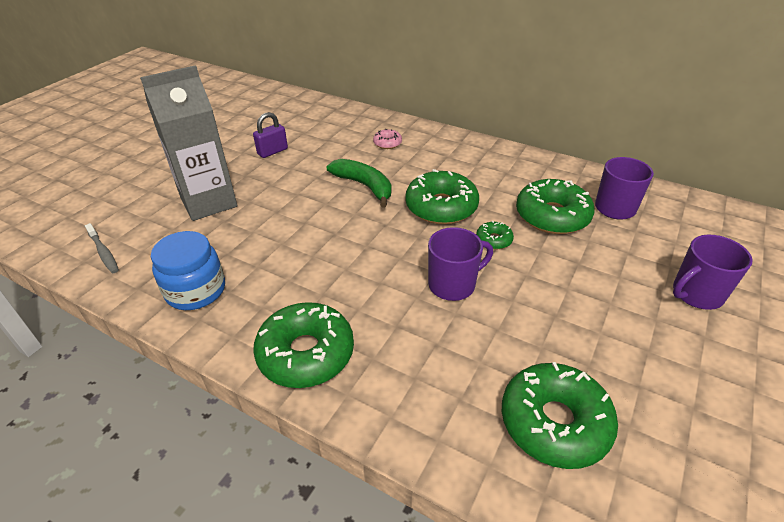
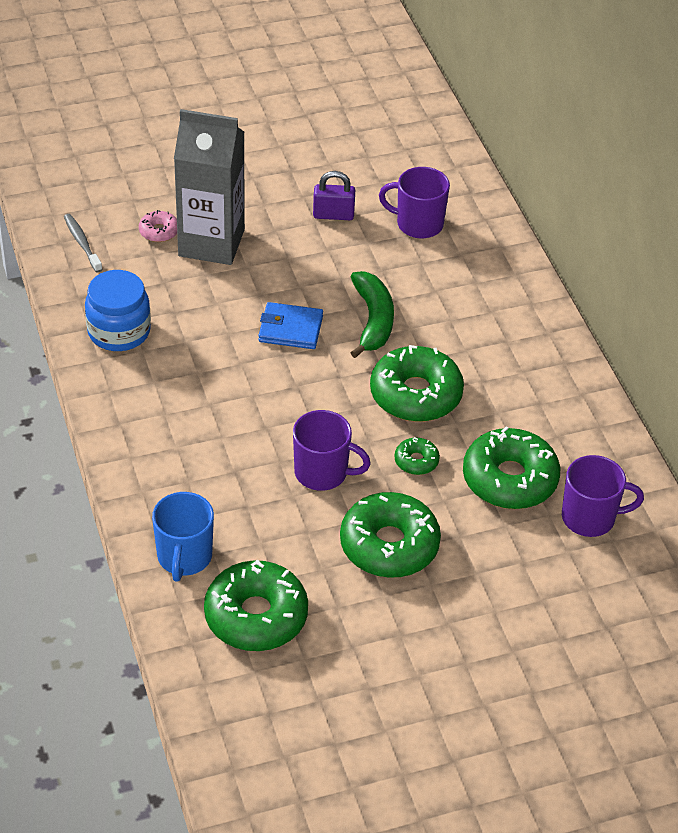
camera: 40 degrees right, 5 degrees up
grey toothbrush [85,223,119,273] -> grey toothbrush turned 150 degrees clockwise [64,214,103,273]
green donut [253,302,354,388] -> green donut moved to [340,492,441,578]
pink donut [373,129,402,149] -> pink donut moved to [139,210,177,242]
purple mug [673,235,753,310] -> purple mug moved to [379,167,450,238]
none -> blue mug [152,492,214,582]
none -> blue wallet [258,302,323,349]

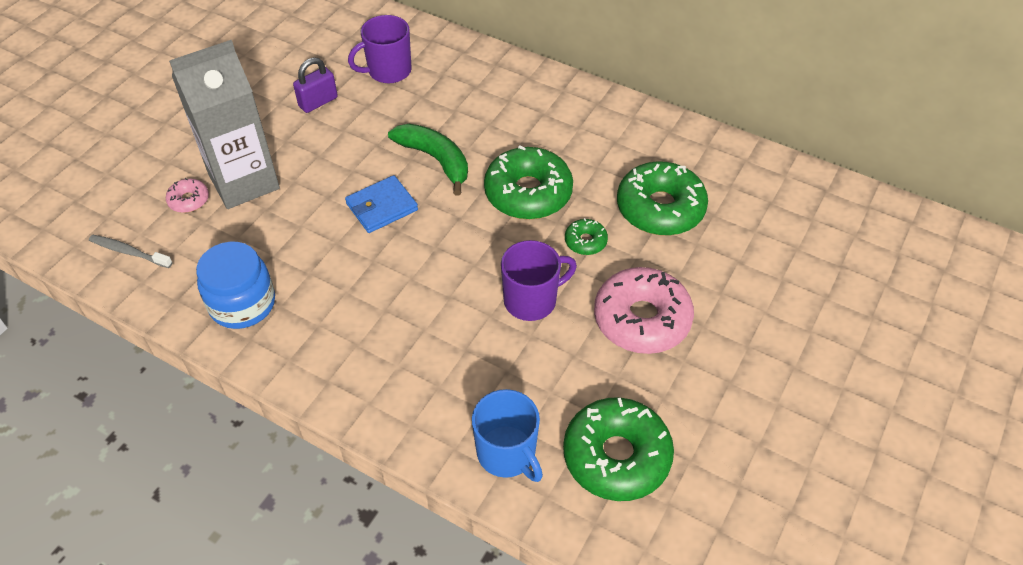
camera: 40 degrees left, 5 degrees up
green donut [340,492,441,578] -> pink donut [594,267,694,354]
purple mug [562,455,644,537] -> none

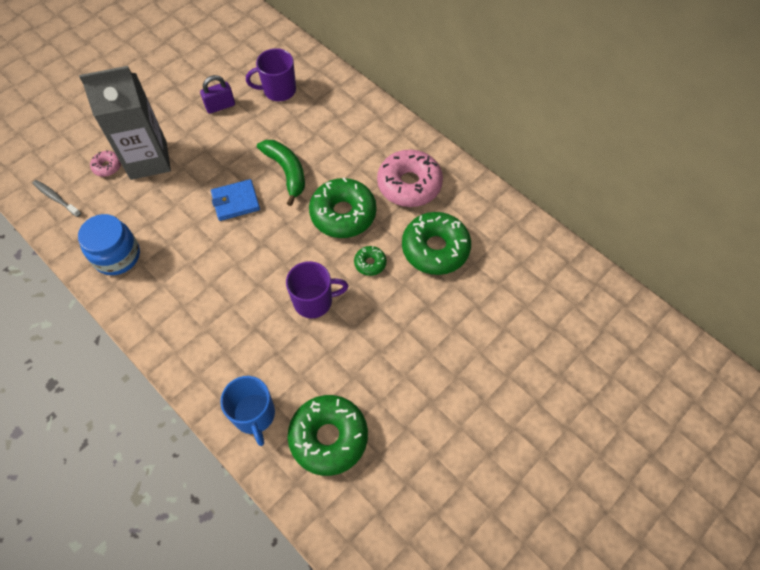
camera: 15 degrees right, 10 degrees up
pink donut [594,267,694,354] -> pink donut moved to [377,150,443,207]

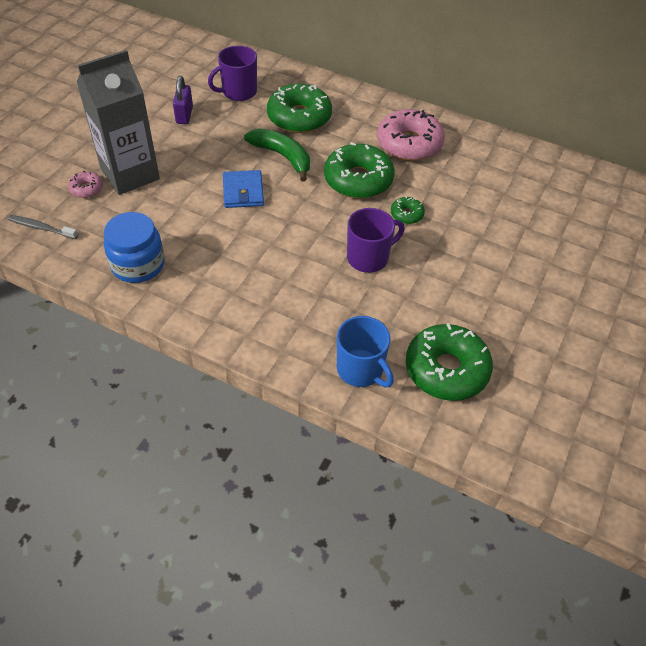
camera: 20 degrees left, 10 degrees down
purple padlock [200,75,235,114] -> purple padlock turned 45 degrees counterclockwise [173,76,193,124]
blue wallet [211,179,260,221] -> blue wallet turned 60 degrees counterclockwise [223,170,264,208]
green donut [402,212,471,275] -> green donut moved to [267,84,332,133]

